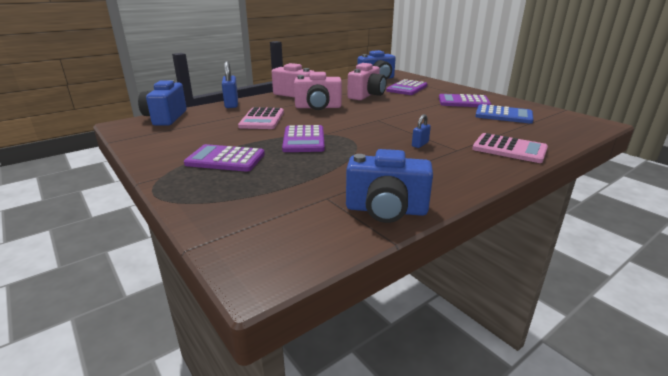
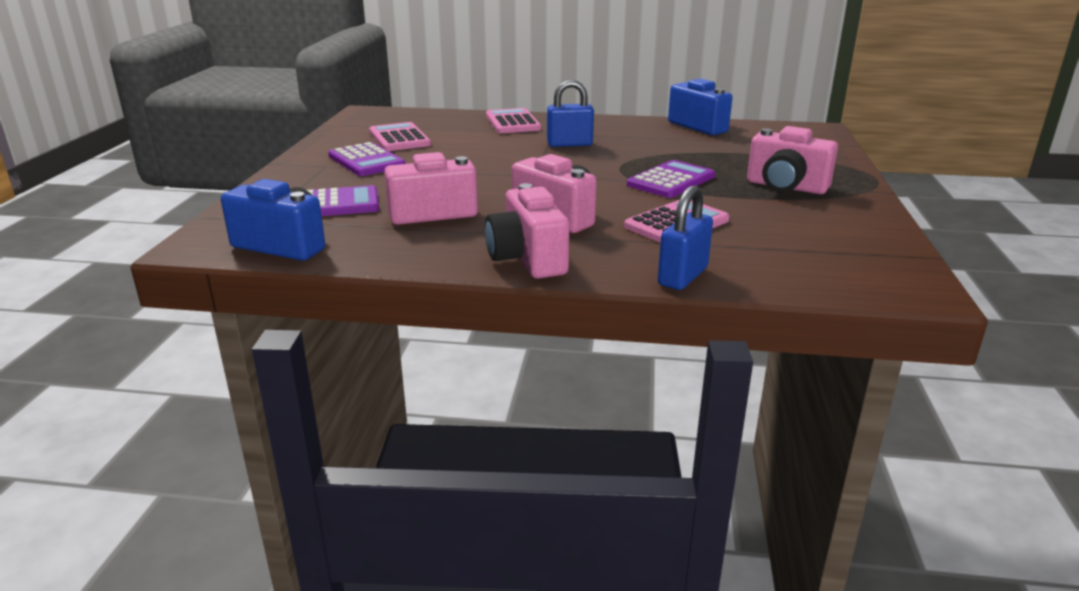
camera: 135 degrees left, 0 degrees up
blue camera [138,80,187,126] -> none
purple calculator [184,144,265,172] -> pink camera [747,126,838,194]
blue padlock [412,114,431,148] -> blue padlock [547,80,594,147], size x1.77
blue calculator [475,104,534,124] -> pink calculator [369,122,431,151]

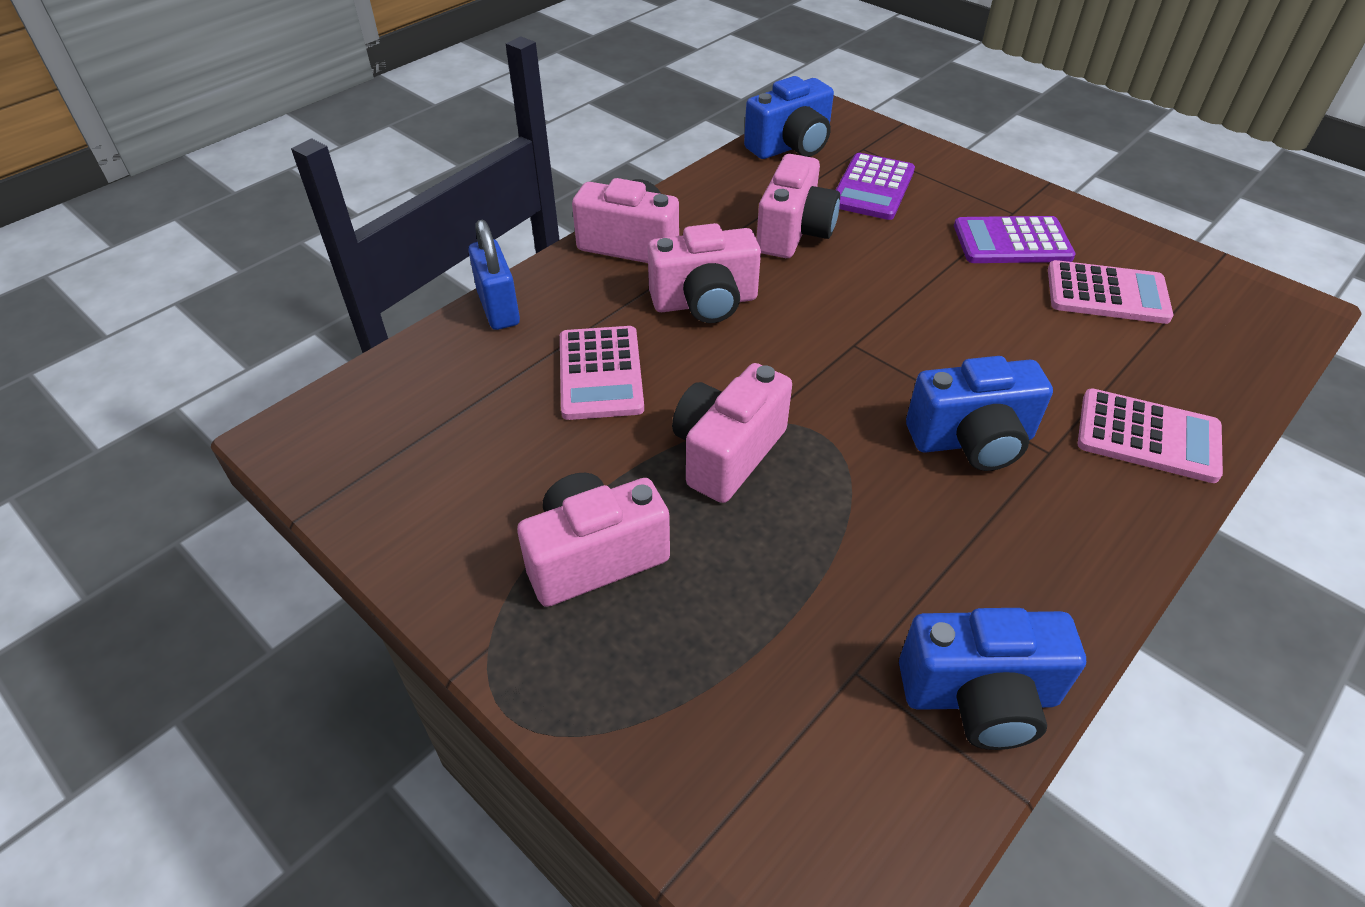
camera: 125 degrees right, 20 degrees up
blue padlock [547,80,594,147] -> blue camera [906,356,1053,471]
purple calculator [627,160,715,198] -> pink camera [672,363,792,503]

